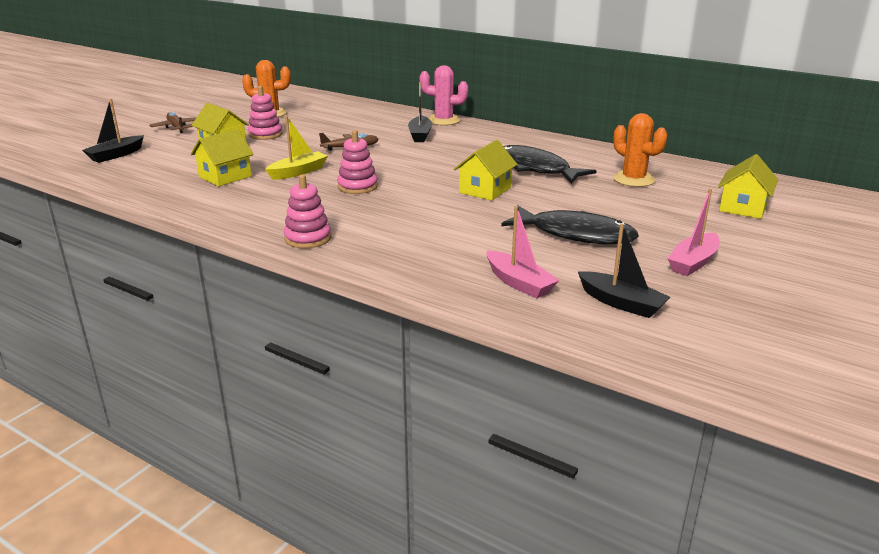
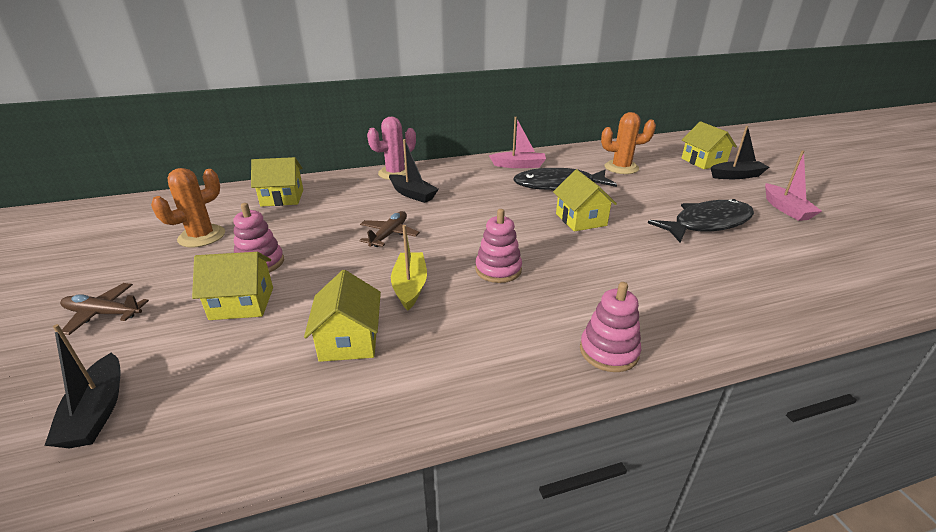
camera: 50 degrees left, 5 degrees up
pink boat [487,206,559,298] -> pink boat moved to [489,117,546,168]
black boat [578,224,670,318] -> black boat moved to [711,126,769,179]
none -> yellow house [251,157,303,207]

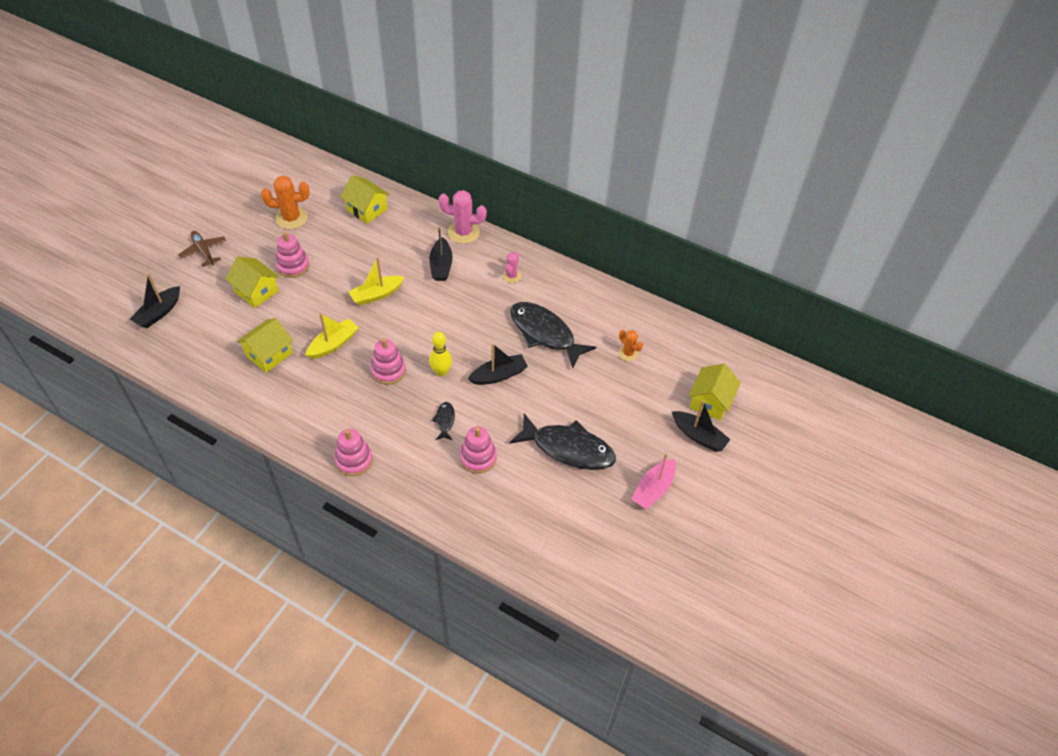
camera: 45 degrees right, 20 degrees up
brown plane [359,211,420,247] -> yellow boat [349,257,405,305]
pink boat [489,117,546,168] -> none
yellow house [553,169,617,231] -> black boat [468,343,528,385]
orange cactus [601,112,656,174] -> orange cactus [618,330,643,361], size x0.58
none -> yellow bowling pin [429,332,452,377]
none -> black fish [432,402,455,440]
none -> pink stacking toy [460,426,497,474]
none -> pink cactus [502,252,521,283]

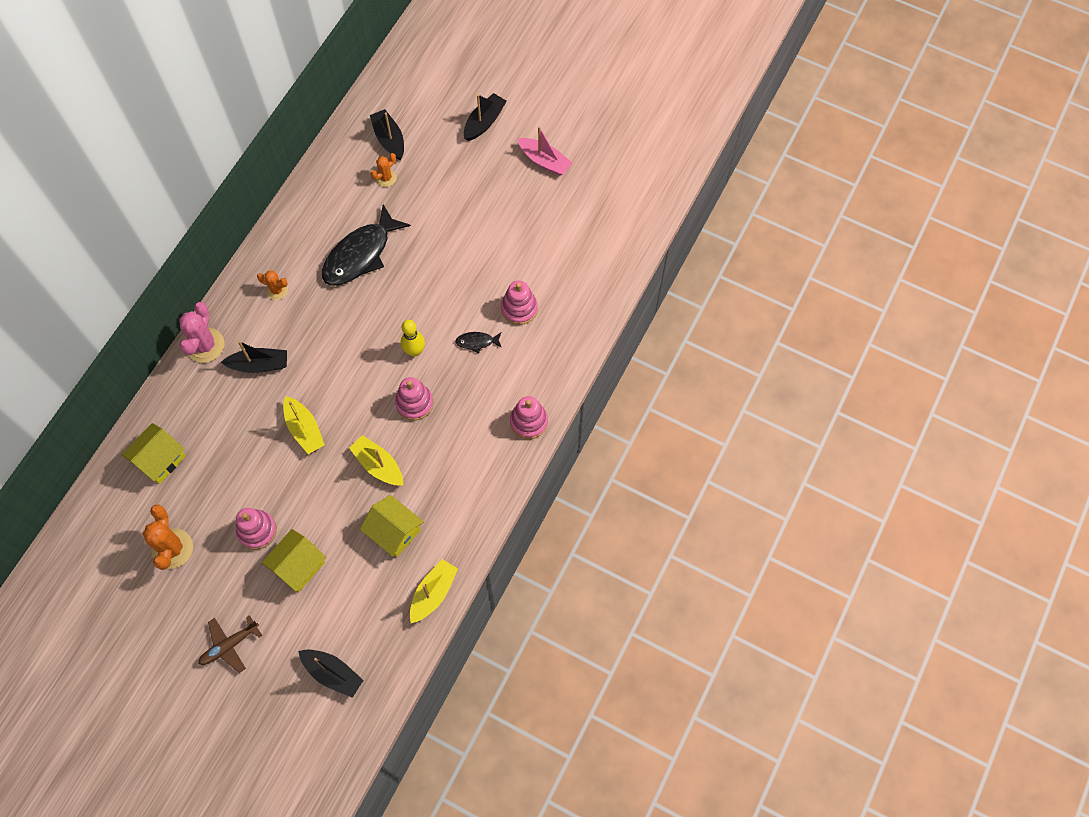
camera: 90 degrees left, 15 degrees up
black boat [468,343,528,385] -> black boat moved to [370,109,404,160]
pink cactus [502,252,521,283] -> orange cactus [257,270,288,300]
black fish [509,413,616,470] -> none
yellow house [689,364,741,420] -> none
none -> yellow boat [410,559,458,623]

